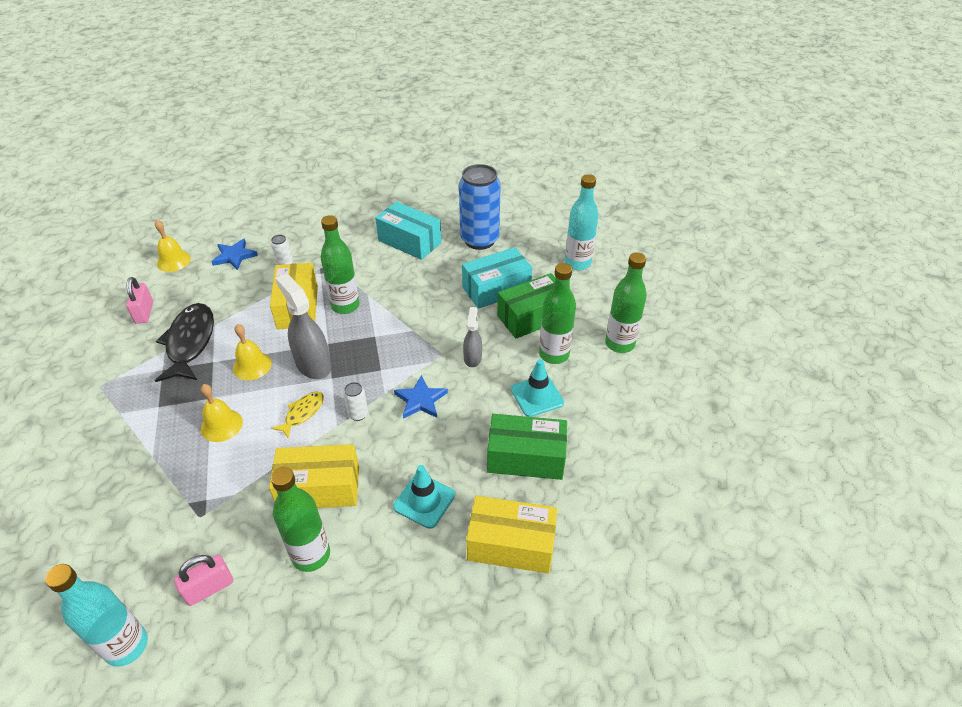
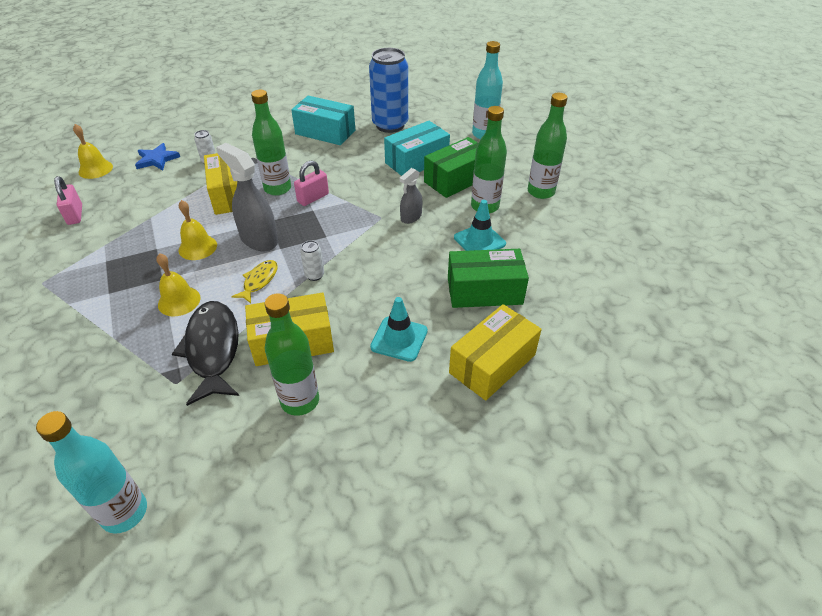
camera: 10 degrees left, 0 degrees up
black fish [155,303,214,382] -> black fish moved to [172,301,239,406]
pink padlock [174,555,233,606] -> pink padlock moved to [294,160,329,206]
blue star [394,375,448,419] -> none
grey spray bottle [463,307,482,367] -> grey spray bottle turned 135 degrees counterclockwise [399,168,422,224]
yellow box [466,495,557,573] -> yellow box turned 45 degrees counterclockwise [449,304,542,401]

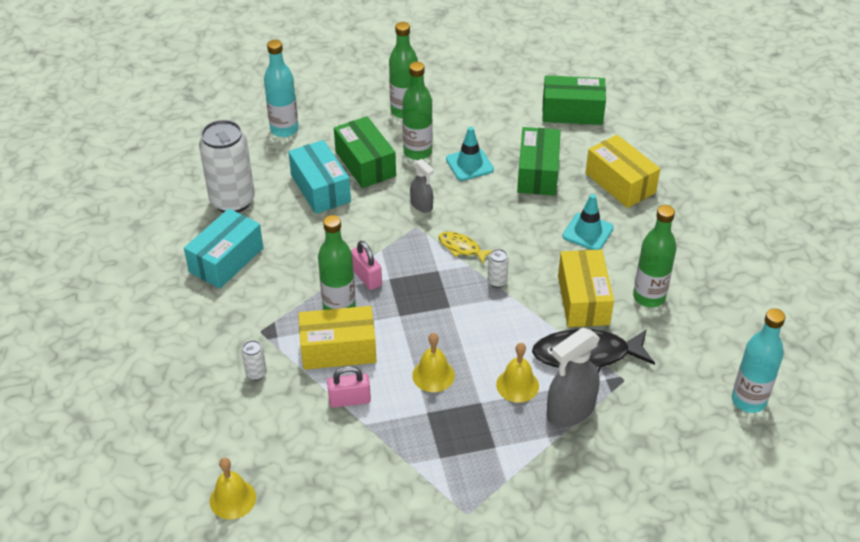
camera: 80 degrees left, 0 degrees up
pink padlock [54,176,82,225] -> pink padlock moved to [327,366,371,408]
blue star [135,143,180,170] -> none
grey spray bottle [216,143,278,251] -> grey spray bottle moved to [547,328,600,427]
yellow fish [231,260,278,303] -> yellow fish moved to [438,232,493,264]
blue can [369,48,408,133] -> white can [199,120,255,213]
none -> green box [542,75,606,125]

